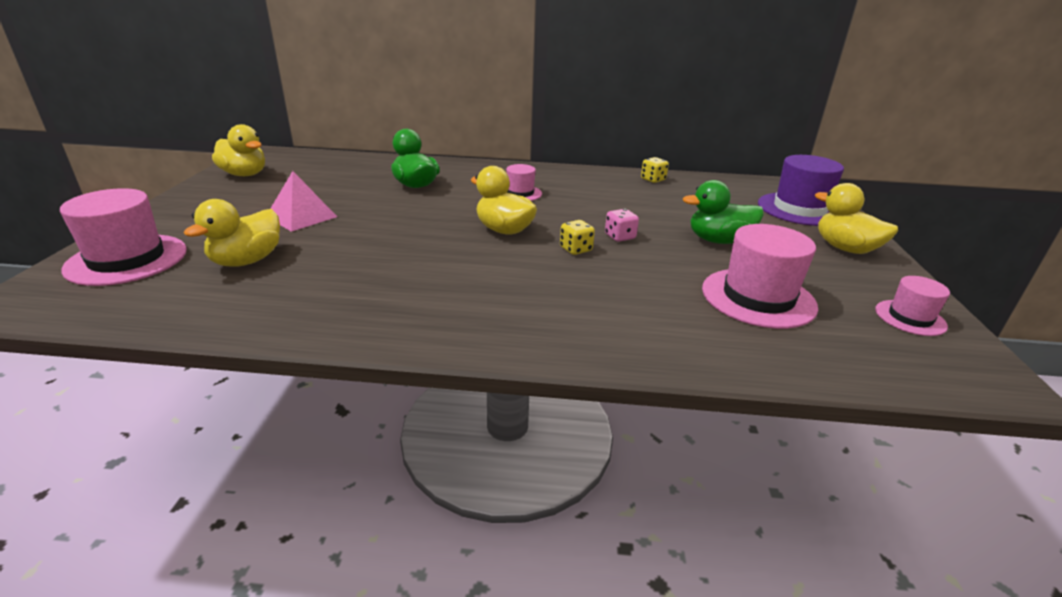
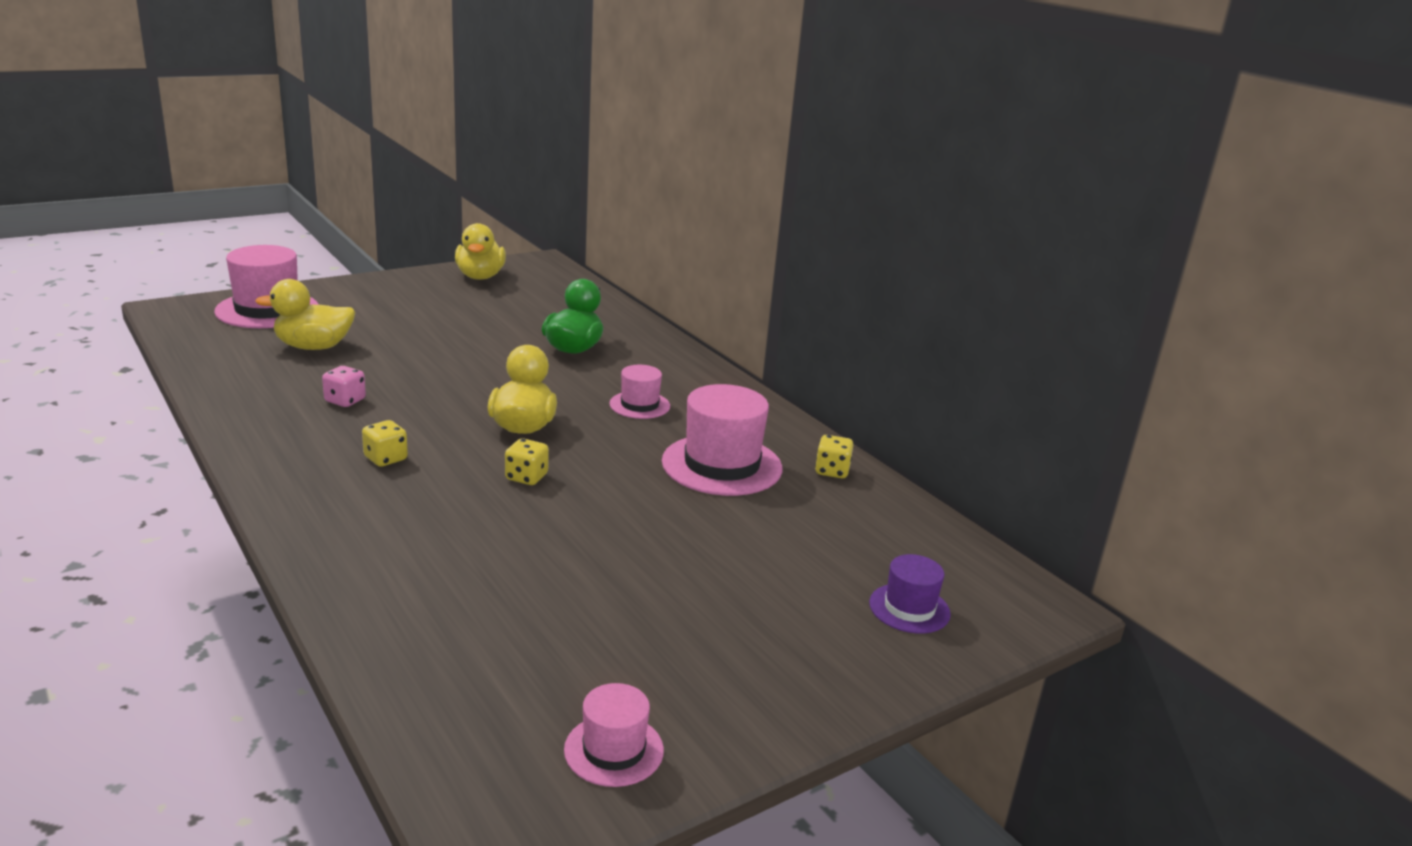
camera: 50 degrees right, 5 degrees down
pink pyramid [270,171,337,232] -> none
pink dice [605,209,639,242] -> pink dice moved to [322,366,366,407]
green duck [683,180,764,244] -> none
pink hat [702,224,818,329] -> pink hat moved to [662,384,782,496]
purple hat [758,155,844,226] -> purple hat [869,554,951,633], size x0.55
yellow duck [815,183,898,254] -> none
none -> yellow dice [362,420,408,467]

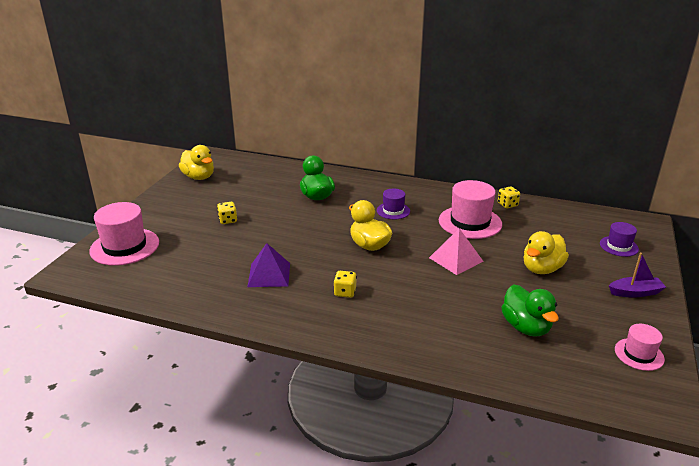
camera: 35 degrees left, 5 degrees up
yellow duck [255,279,355,350] -> yellow duck moved to [523,231,569,274]
pink dice [322,366,366,407] -> purple pyramid [247,243,290,287]
yellow dice [505,438,549,485] -> yellow dice moved to [217,202,237,224]
pink hat [609,365,670,419] -> purple hat [377,188,410,219]
none -> pink pyramid [429,228,483,275]
none -> green duck [501,284,559,337]
none -> purple boat [609,253,666,298]

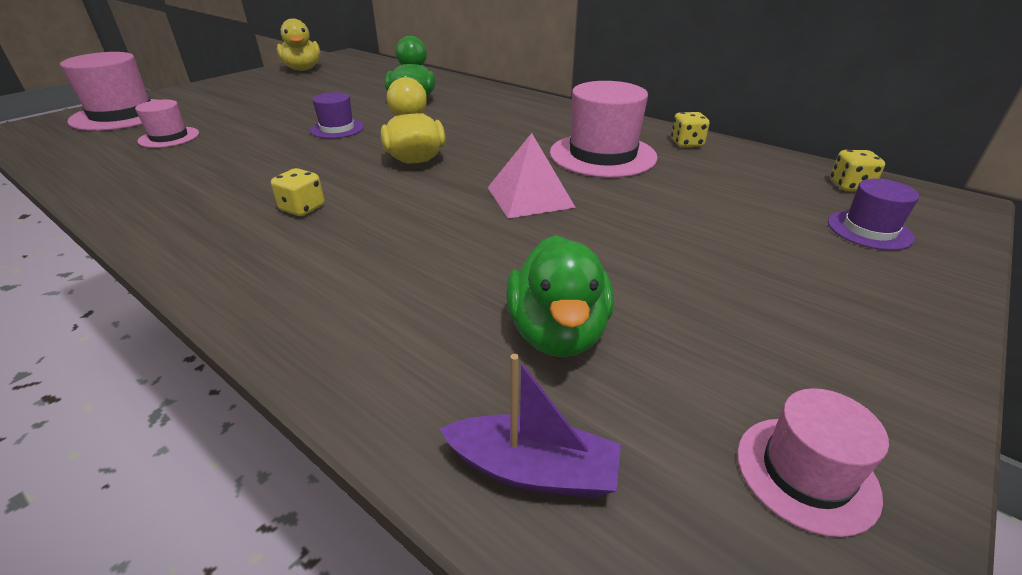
camera: 20 degrees right, 5 degrees up
yellow dice [217,202,237,224] -> yellow dice moved to [830,150,885,191]
purple pyramid [247,243,290,287] -> none
purple hat [377,188,410,219] -> purple hat moved to [310,92,364,139]
yellow duck [523,231,569,274] -> none
purple boat [609,253,666,298] -> purple boat moved to [439,354,621,498]
none -> pink hat [135,100,199,148]

